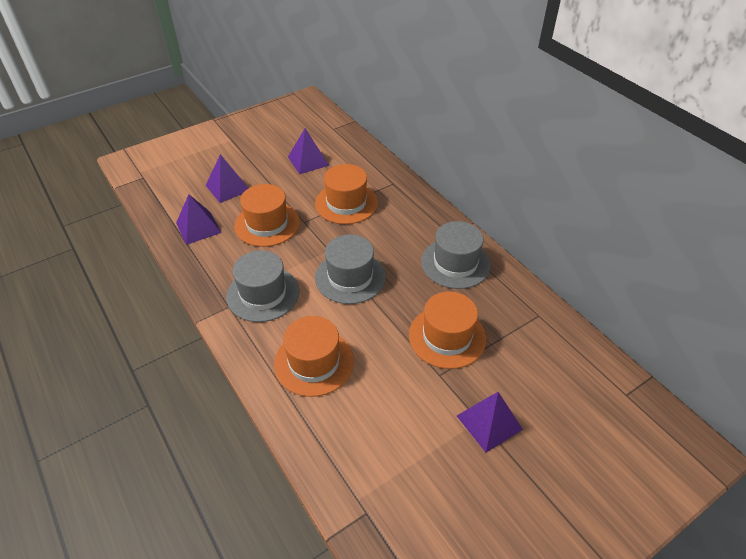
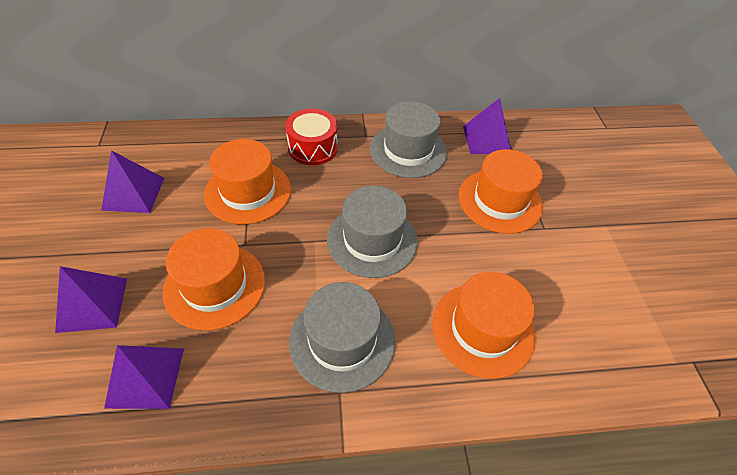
camera: 65 degrees left, 5 degrees up
purple pyramid [457,392,523,453] -> purple pyramid moved to [463,98,511,154]
none -> red drum [285,108,338,165]

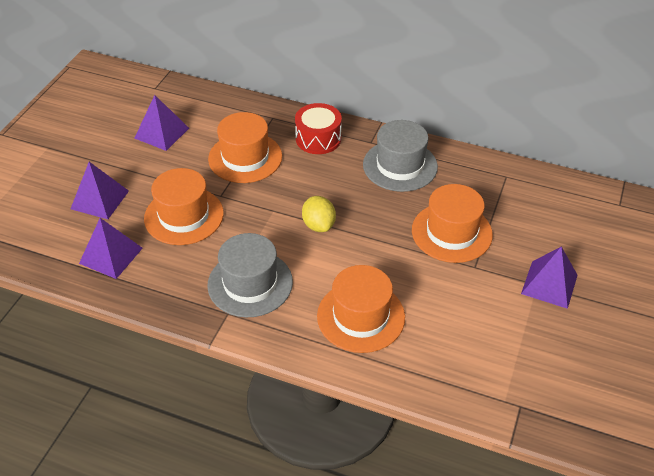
camera: 30 degrees right, 5 degrees down
grey hat [327,186,418,278] -> yellow lemon [302,196,336,232]
purple pyramid [463,98,511,154] -> purple pyramid moved to [521,246,578,309]

